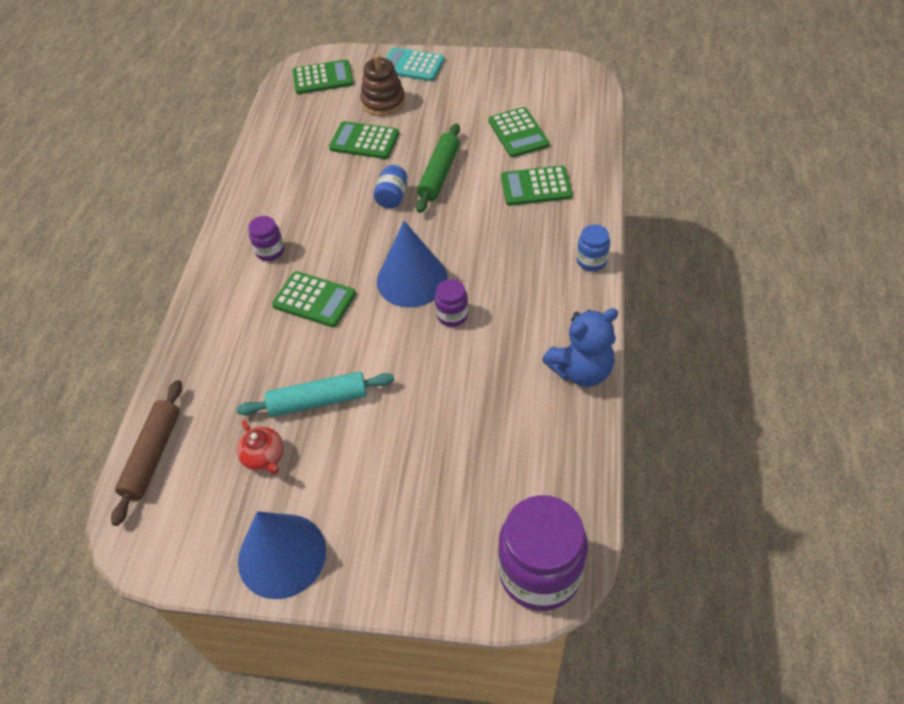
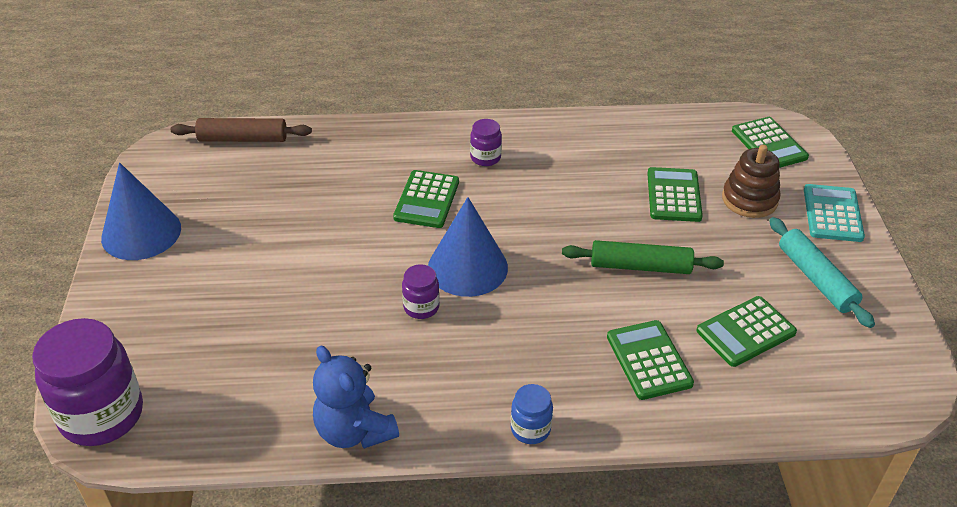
camera: 75 degrees right, 10 degrees down
turquoise rolling pin [237,371,394,417] -> turquoise rolling pin moved to [769,217,875,328]
red teapot [237,420,284,475] -> none
blue jar [373,165,407,208] -> none

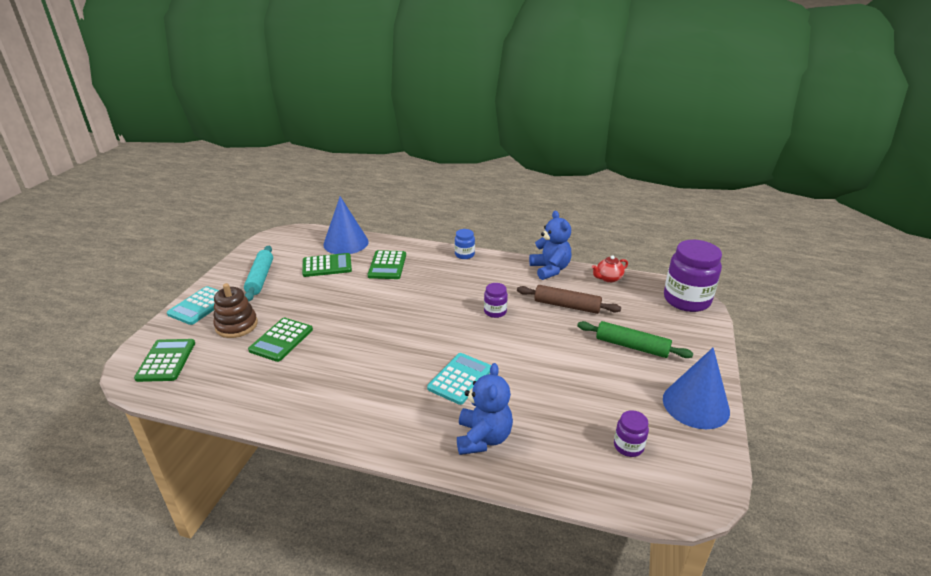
camera: 160 degrees left, 10 degrees down
brown rolling pin [170,118,312,142] -> brown rolling pin moved to [517,285,621,314]
green calculator [393,170,459,228] -> turquoise calculator [427,353,491,405]
blue cone [428,197,508,297] -> blue cone moved to [323,196,369,254]
purple jar [470,119,502,166] -> purple jar moved to [614,410,649,457]
green rolling pin [562,240,724,274] -> green rolling pin moved to [577,321,693,358]
none -> blue teddy bear [457,363,513,455]
none -> red teapot [592,255,628,283]

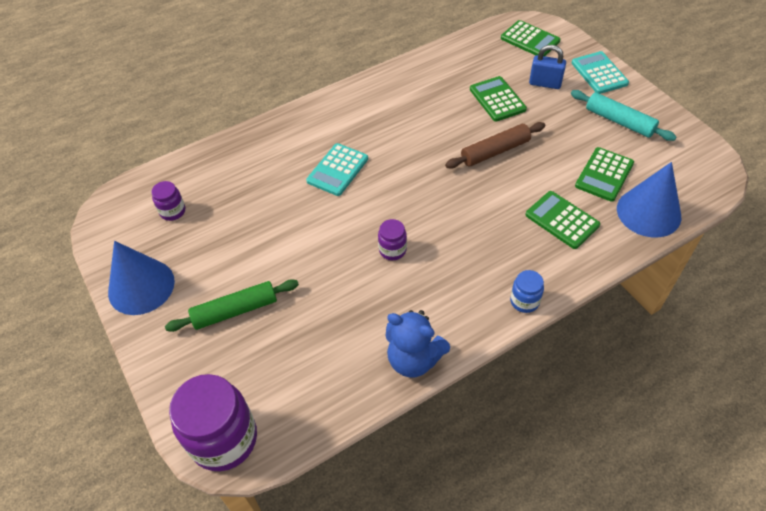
camera: 135 degrees right, 20 degrees up
brown stacking toy [213,283,258,338] -> blue padlock [529,45,566,89]
turquoise calculator [427,353,491,405] -> turquoise calculator turned 45 degrees clockwise [306,143,368,196]
blue teddy bear [457,363,513,455] -> none
brown rolling pin [517,285,621,314] -> brown rolling pin moved to [445,122,545,169]
red teapot [592,255,628,283] -> none

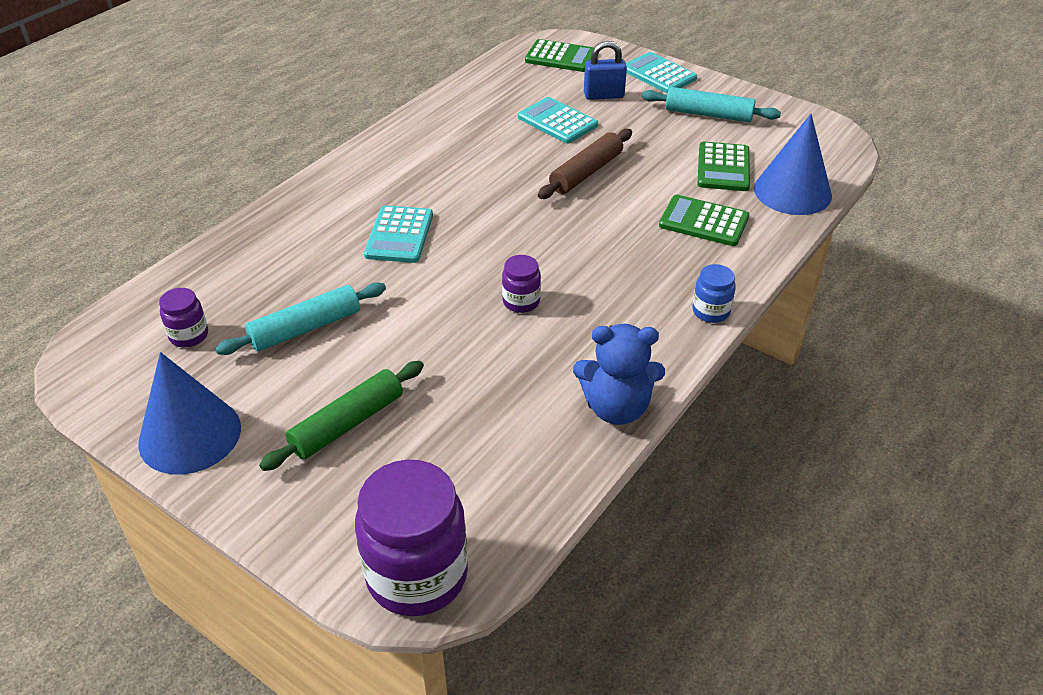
camera: 25 degrees left, 10 degrees down
green calculator [470,76,527,122] -> turquoise calculator [518,97,598,143]
none -> turquoise rolling pin [215,282,386,355]

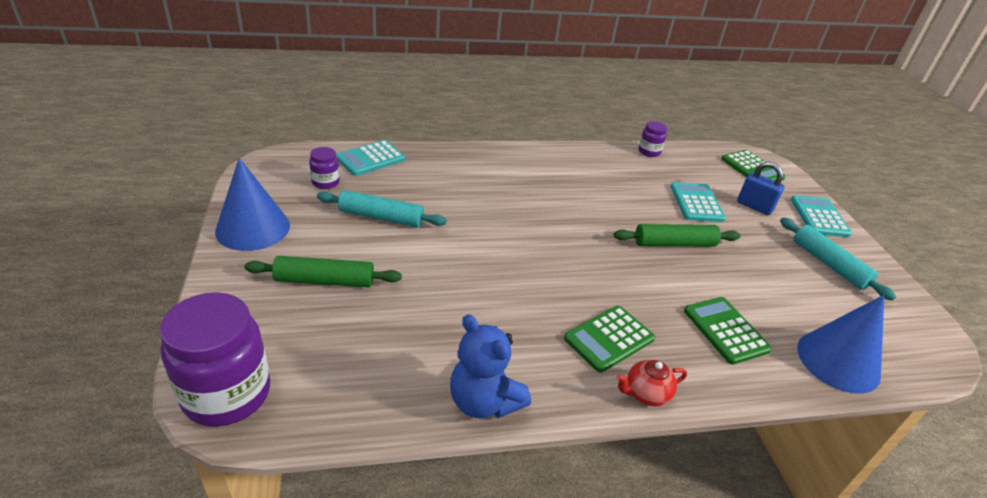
camera: 40 degrees right, 5 degrees down
turquoise calculator [364,205,433,263] -> turquoise calculator moved to [336,140,406,176]
purple jar [502,255,541,313] -> purple jar moved to [638,121,667,157]
brown rolling pin [538,129,632,199] -> green rolling pin [614,224,741,246]
blue jar [692,264,736,323] -> red teapot [616,360,687,406]
green calculator [697,142,750,191] -> green calculator moved to [564,306,655,373]

